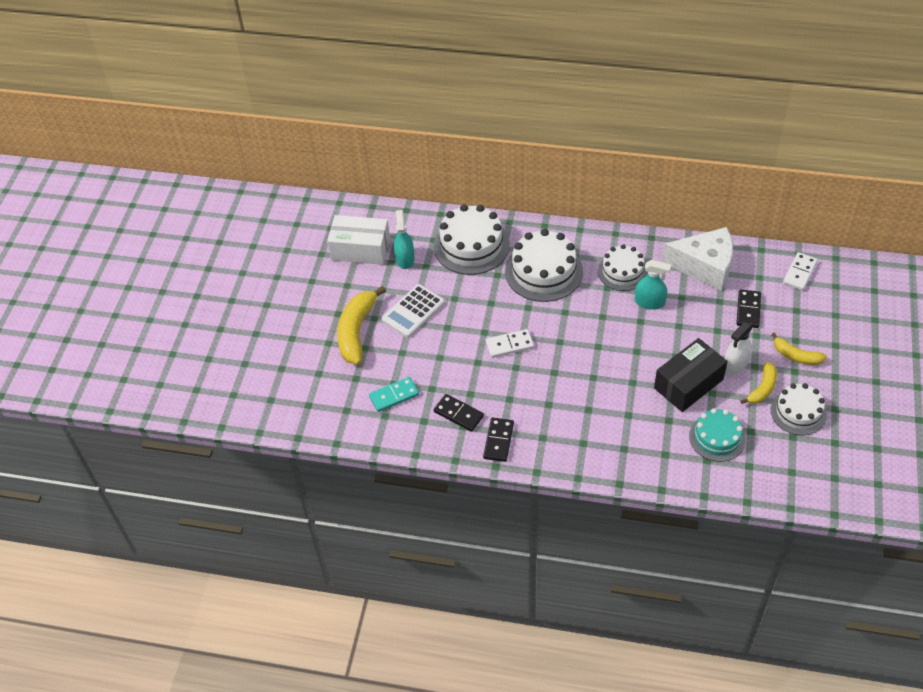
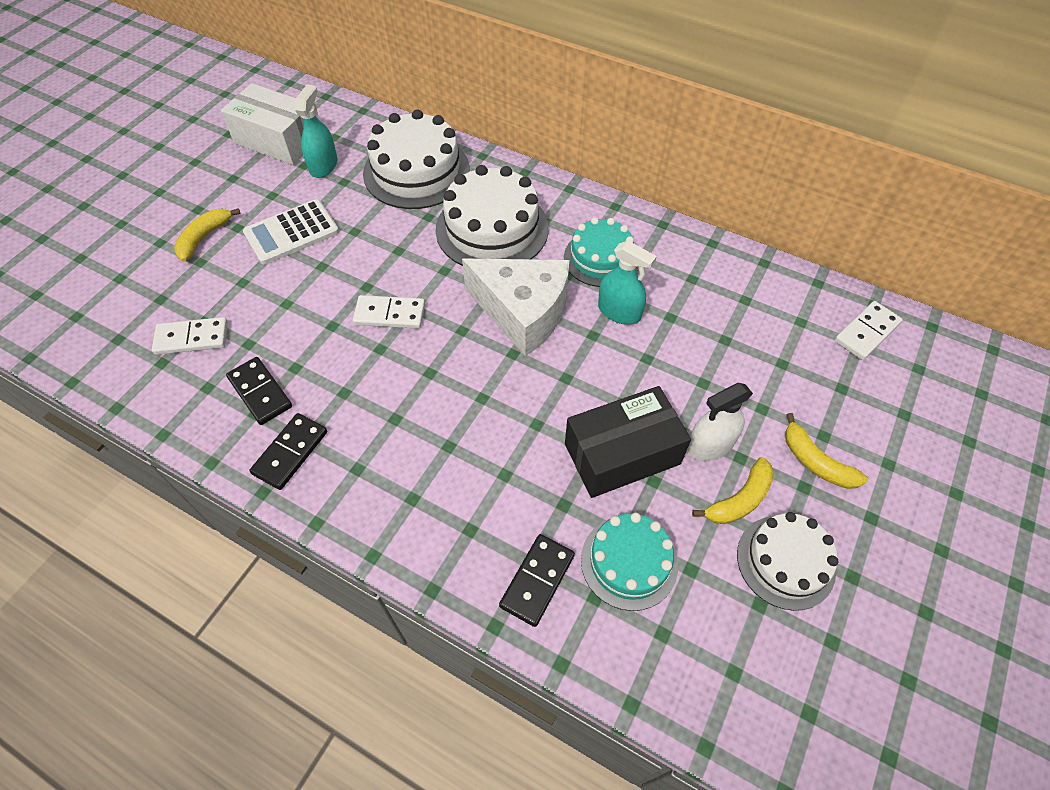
camera: 15 degrees right, 5 degrees up
yellow banana [337,286,386,364] -> yellow banana [174,208,241,262], size x0.58
turquoise domino [369,377,419,412] -> white domino [152,317,228,355]
white cake [598,244,648,291] -> turquoise cake [564,217,637,287]
white cheese [662,227,733,291] -> white cheese moved to [462,259,569,357]
black domino [736,289,761,328] -> black domino moved to [499,534,575,627]

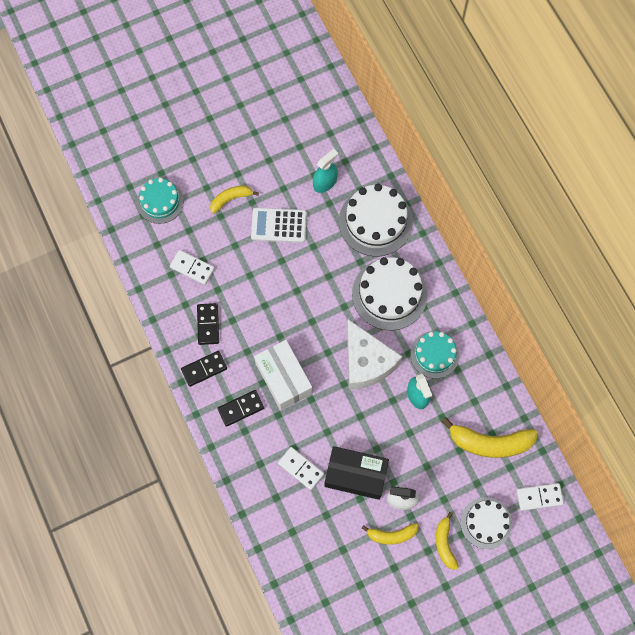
camera: 35 degrees right, 15 degrees up
white box [221,83,304,165] -> white box moved to [254,340,312,410]
white domino [353,295,425,329] -> white domino moved to [278,447,324,490]
black domino [499,534,575,627] -> black domino moved to [217,390,264,427]
turquoise cake [581,513,678,611] -> turquoise cake moved to [137,178,184,224]
white cake [737,512,839,611] -> white cake moved to [461,497,512,549]
none -> yellow banana [441,417,538,458]

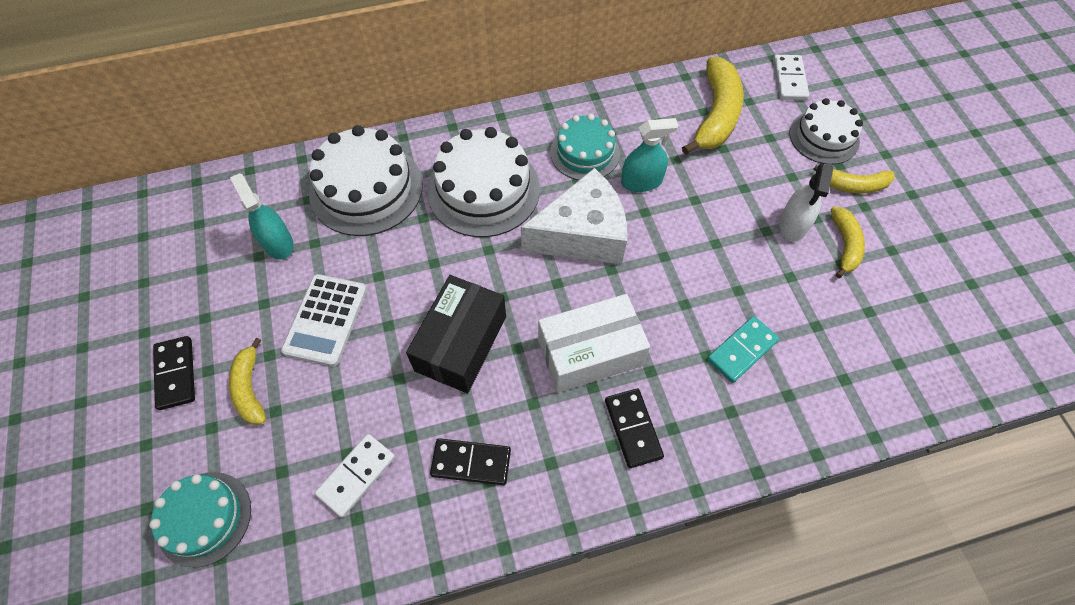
camera: 80 degrees left, 10 degrees down
black domino [181,351,227,387] -> black domino moved to [153,336,195,410]
white domino [278,447,324,490] -> turquoise domino [707,316,779,383]
black box [325,446,389,500] -> black box moved to [406,275,506,393]

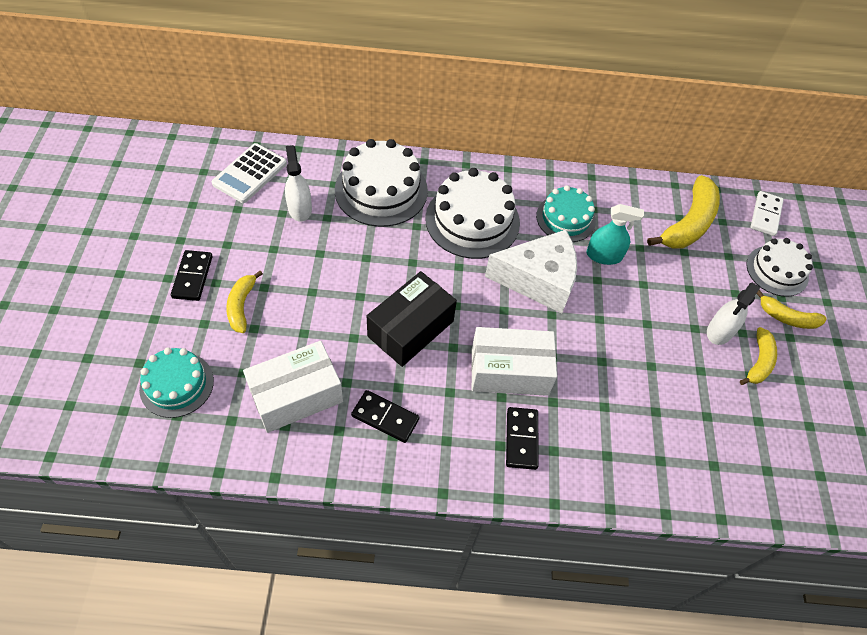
camera: 15 degrees right, 5 degrees down
turquoise spray bottle [230,173,294,260] -> white spray bottle [285,145,312,222]
white calculator [281,274,367,366] -> white calculator moved to [212,143,287,203]
white domino [315,434,395,518] -> white box [243,341,343,433]
turquoise domino [707,316,779,383] -> none

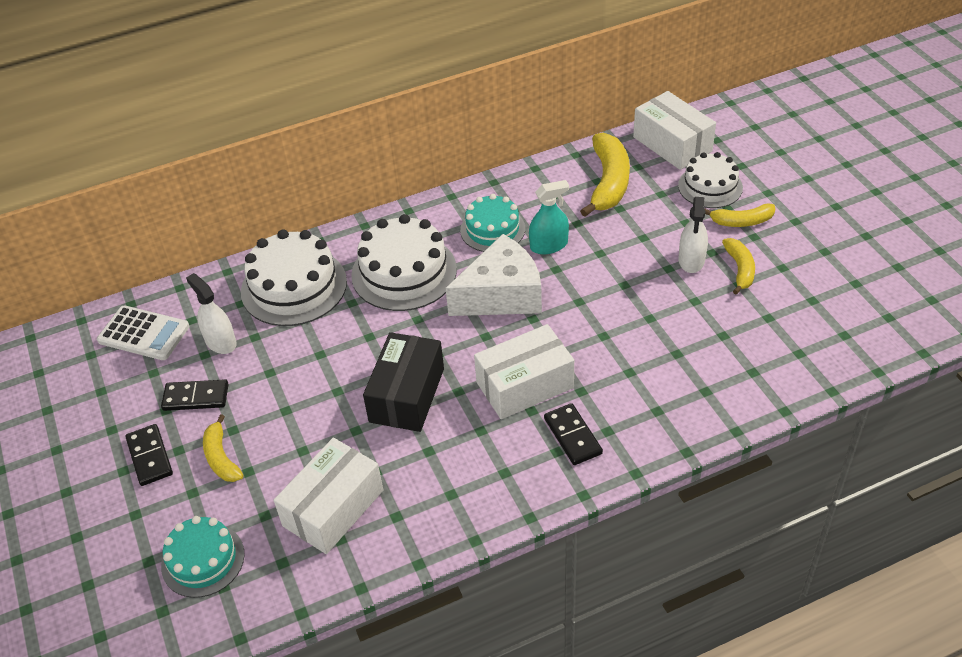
camera: 20 degrees left, 10 degrees down
white calculator [212,143,287,203] -> white calculator turned 75 degrees counterclockwise [97,306,190,360]
black domino [351,390,420,443] -> black domino moved to [161,379,229,411]
white domino [750,191,784,236] -> white box [633,91,716,170]

